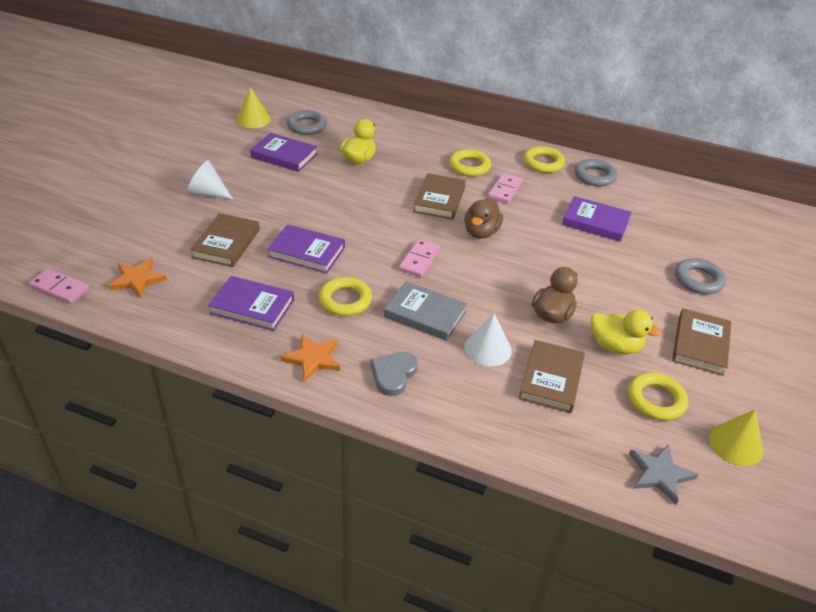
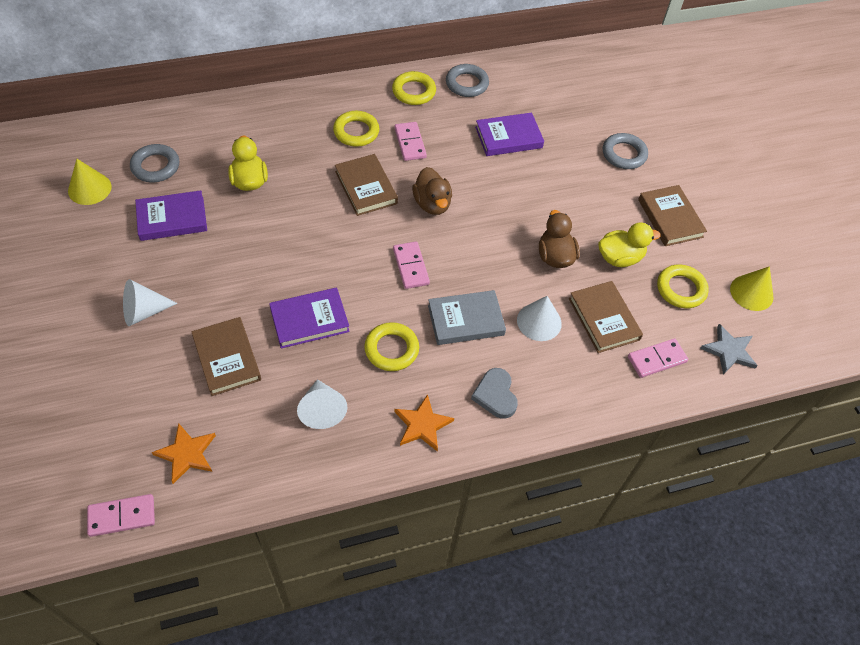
camera: 40 degrees left, 15 degrees up
purple book [208,276,294,331] -> white cone [297,379,348,429]
none -> pink domino [628,338,688,378]

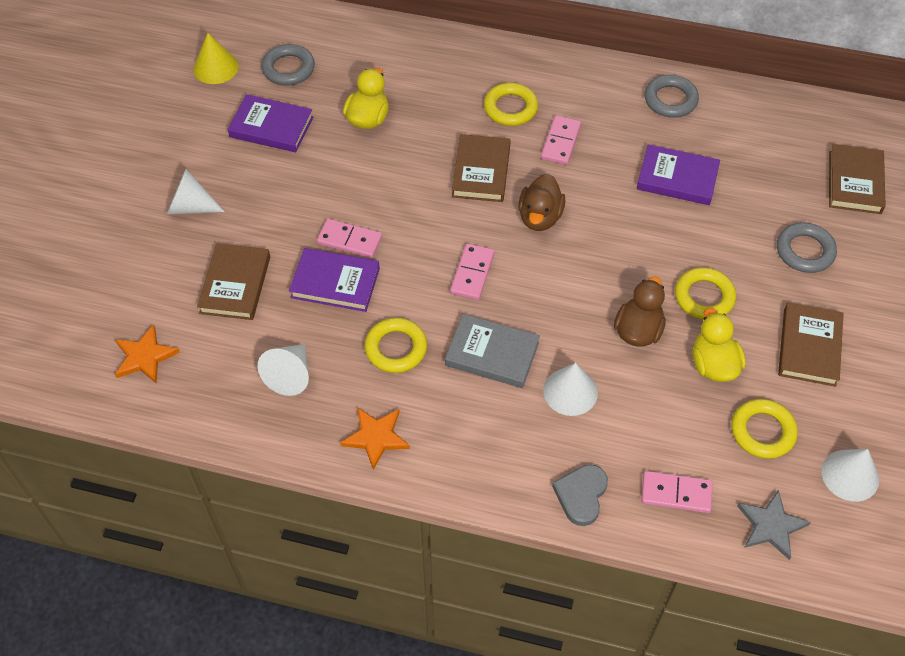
camera: 35 degrees right, 0 degrees up
pink domino [87,494,155,537] -> pink domino moved to [317,219,382,258]
yellow ring [392,71,436,105] -> yellow ring moved to [675,267,736,320]
grey heart [471,368,518,419] -> grey heart moved to [552,464,608,526]
brown book [569,281,643,353] -> brown book moved to [829,144,886,214]
yellow duck [598,222,661,267] -> yellow duck turned 120 degrees counterclockwise [693,308,746,382]
yellow cone [730,266,774,311] -> white cone [821,449,879,502]

